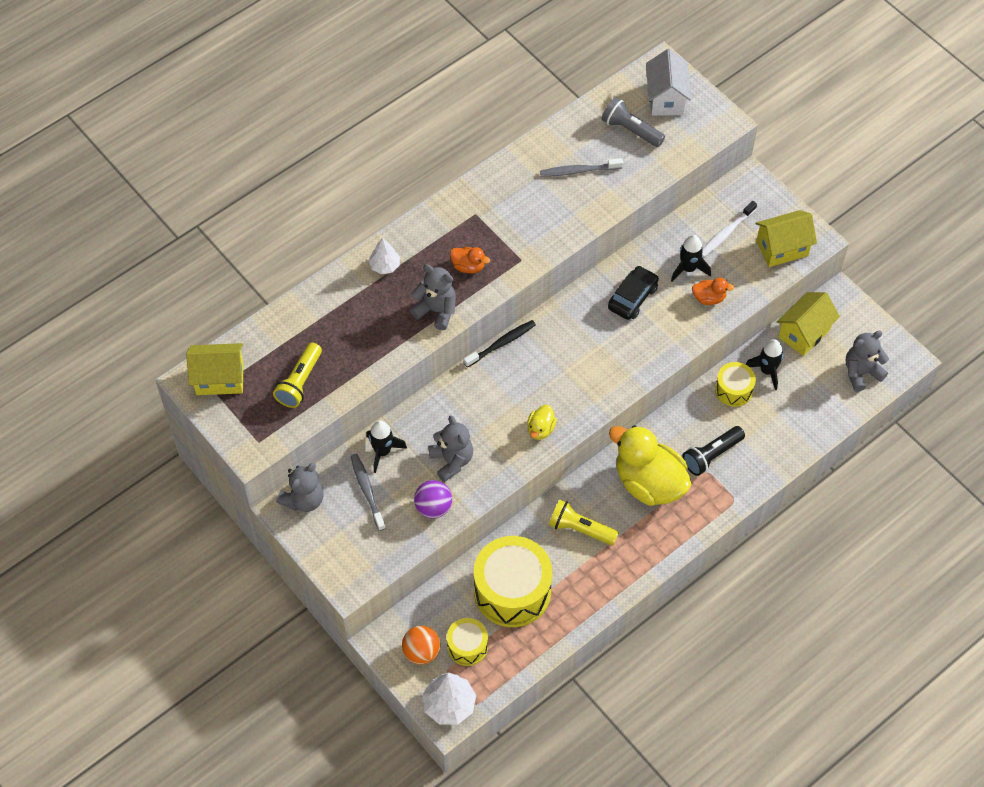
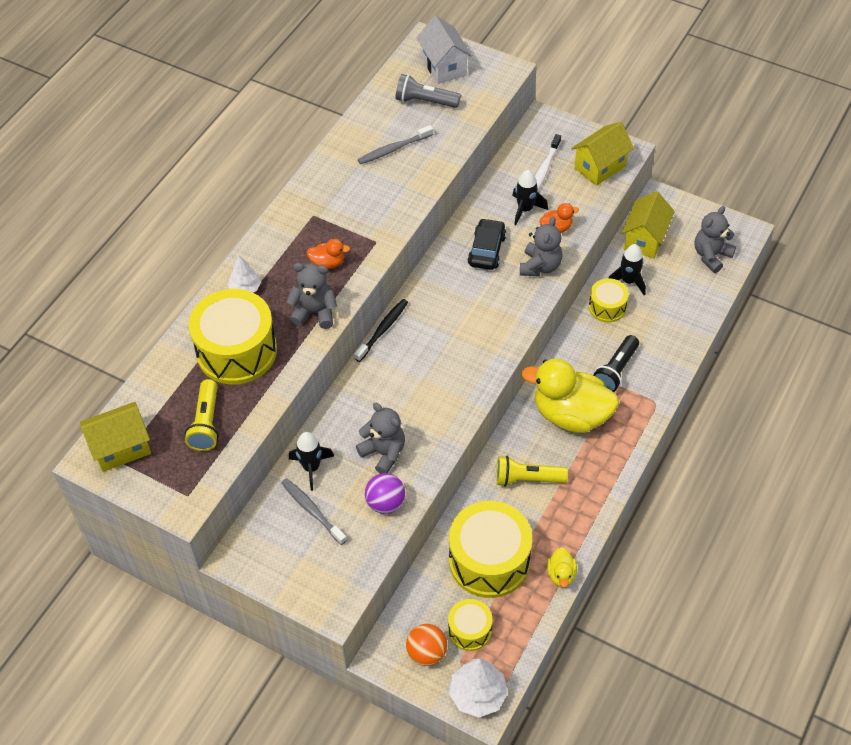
camera: 20 degrees left, 5 degrees down
grey teddy bear [277,463,324,512] -> grey teddy bear moved to [520,217,562,276]
yellow duck [527,405,557,440] -> yellow duck moved to [547,547,577,587]
none -> yellow drum [189,289,277,384]

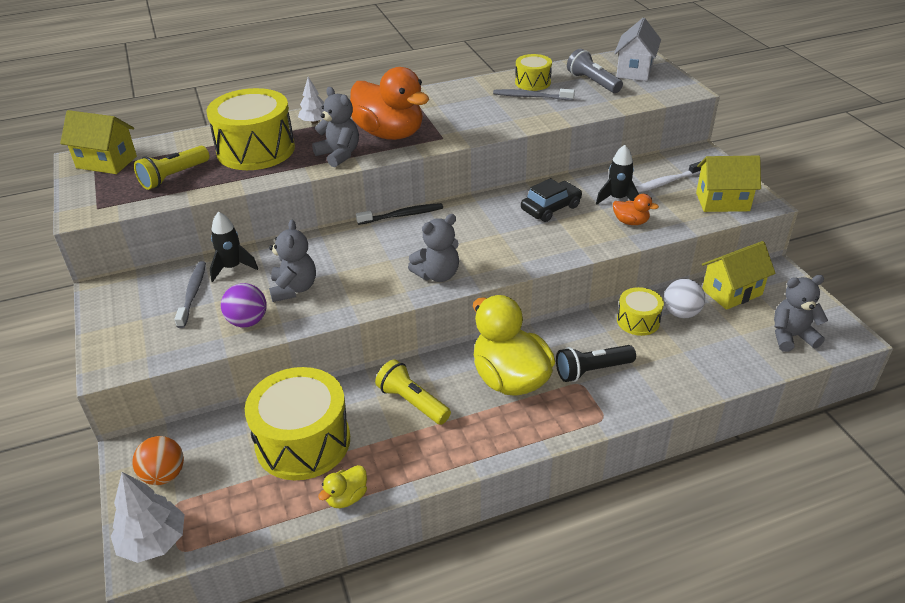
camera: 40 degrees right, 15 degrees down
orange duck [307,239,350,269] -> orange duck [350,67,429,140], size x2.28
yellow drum [448,599,492,651] -> yellow drum moved to [515,54,552,91]
grey teddy bear [520,217,562,276] -> grey teddy bear moved to [408,214,459,282]
black rocket [609,244,646,295] -> white ball [664,279,705,318]

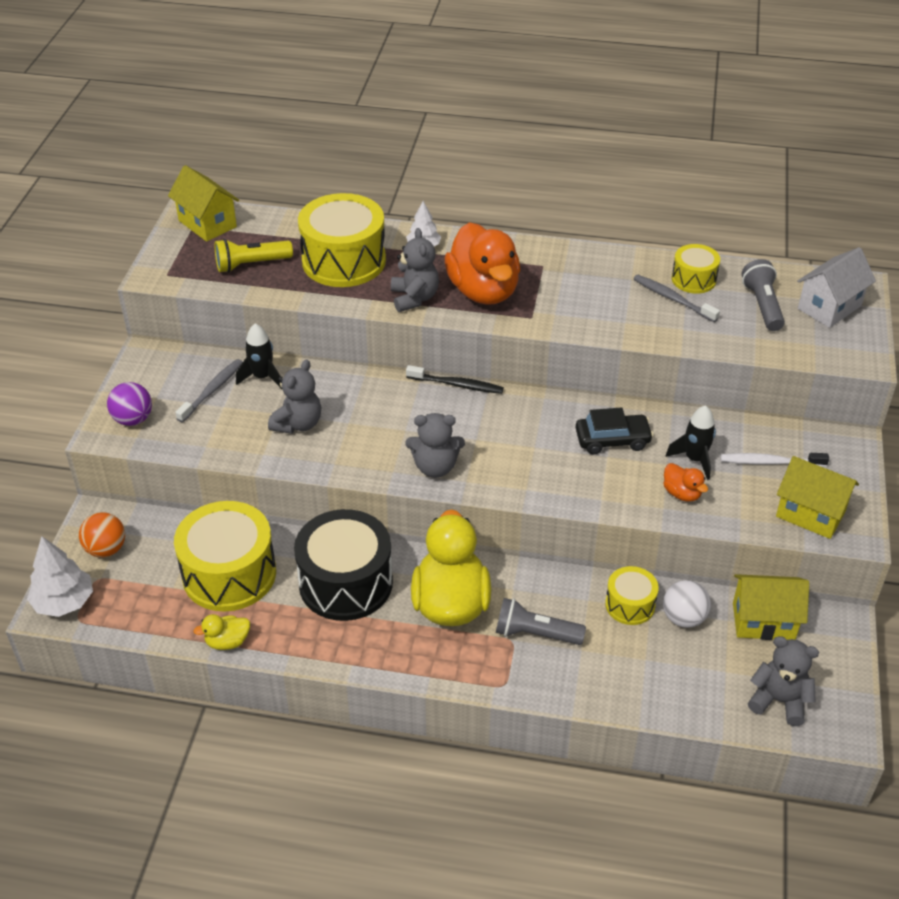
camera: 30 degrees right, 5 degrees up
purple ball [221,283,267,327] -> purple ball moved to [107,382,152,426]
yellow flashlight [375,359,451,425] -> black drum [294,509,393,621]
black flashlight [556,345,636,382] -> grey flashlight [496,598,586,645]

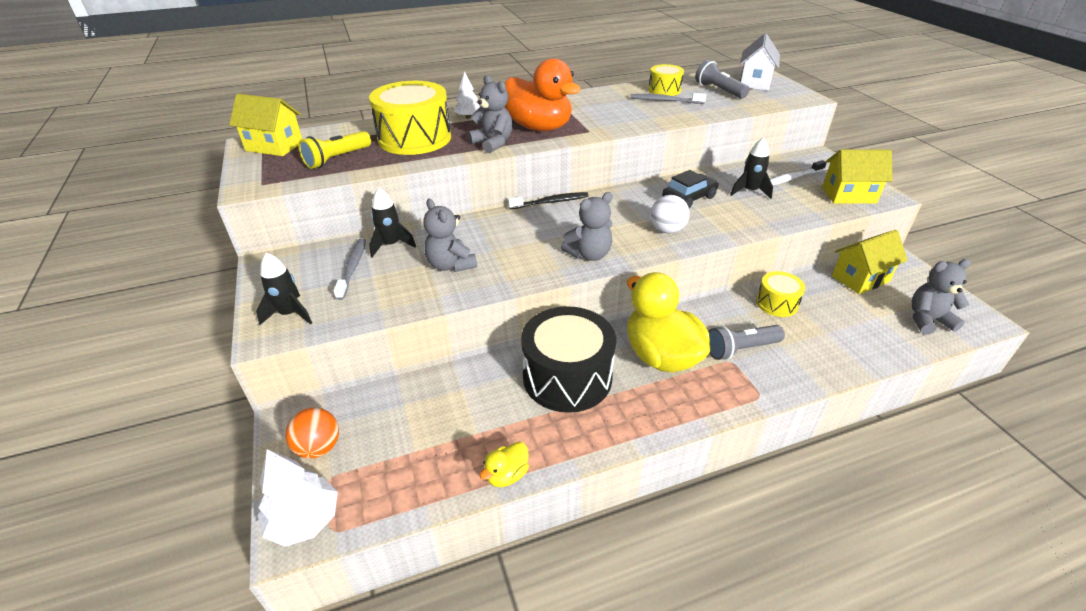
camera: 30 degrees left, 5 degrees down
purple ball [107,382,152,426] -> black rocket [256,253,312,325]
yellow drum [174,501,276,612] -> none
grey teddy bear [268,359,321,434] -> grey teddy bear turned 150 degrees clockwise [423,199,477,272]
orange duck [663,463,708,502] -> none
white ball [663,580,711,628] -> white ball moved to [650,195,690,233]

